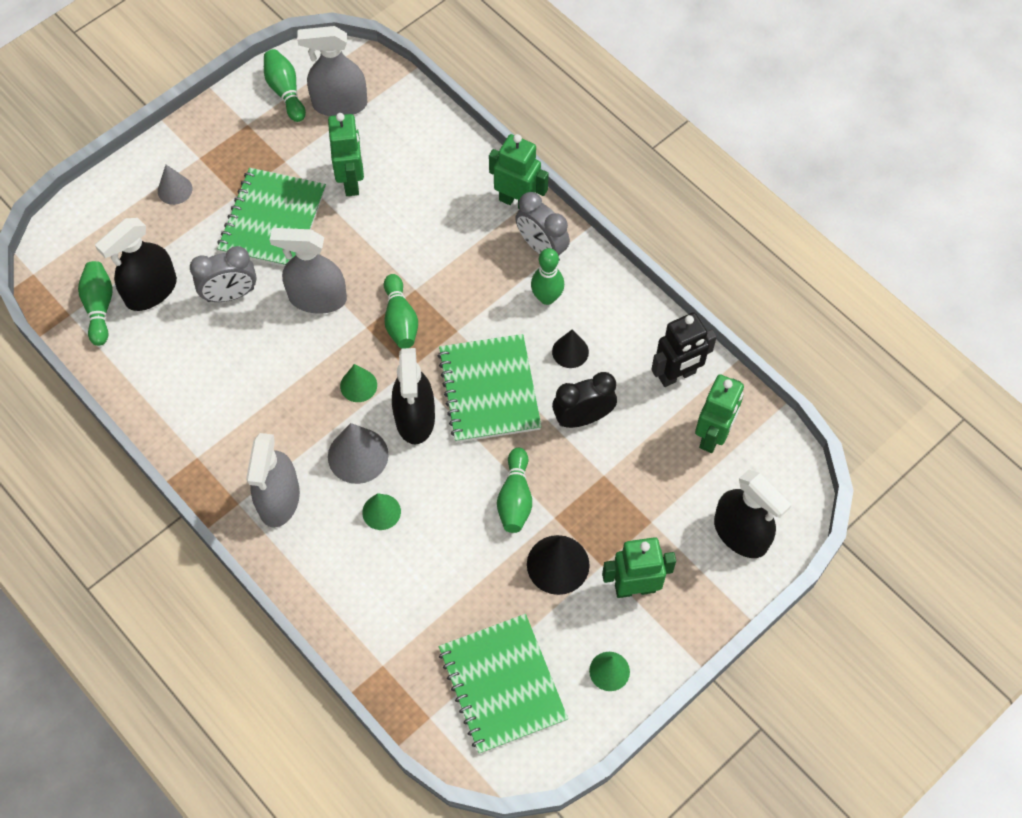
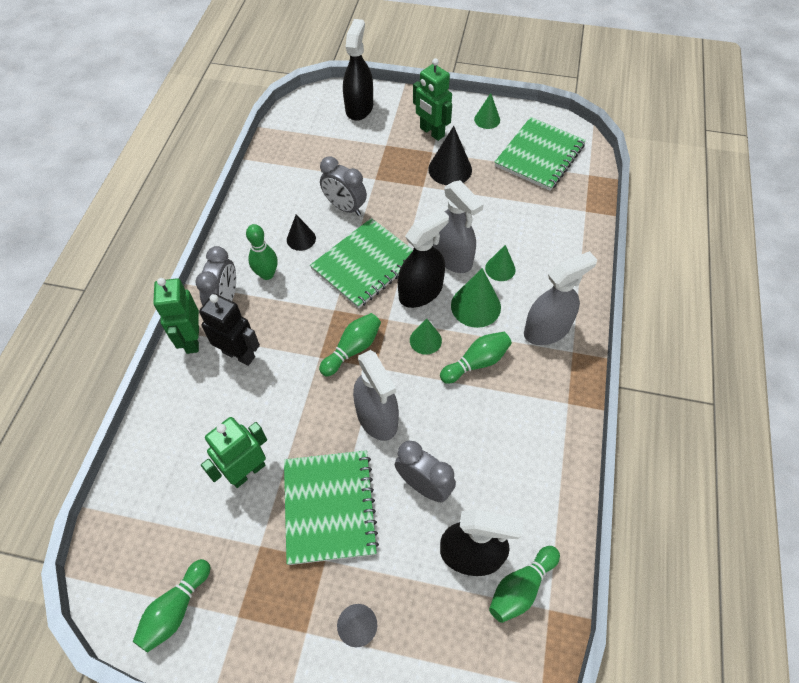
camera: 125 degrees left, 5 degrees down
green notebook [217,168,326,267] -> green notebook turned 75 degrees counterclockwise [284,450,379,565]
grey spray bottle [297,26,367,116] -> grey spray bottle moved to [433,180,484,273]
grey cone [328,423,389,484] -> green cone [451,268,501,328]
green bowling pin [497,448,532,533] -> green bowling pin moved to [440,332,512,384]
black clock [552,372,617,428] -> grey clock [320,157,367,216]
black robot [651,312,717,387] -> black robot moved to [199,294,260,366]
green robot [695,374,744,453] -> none

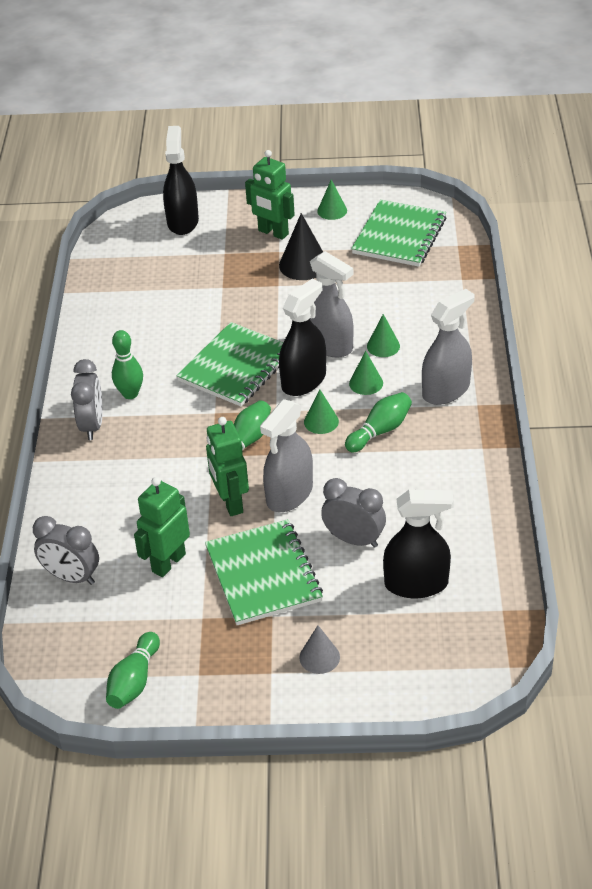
camera: 10 degrees left, 15 degrees down
green robot [153,278,199,354] -> green robot moved to [206,417,249,516]
black robot [199,294,260,366] -> none
black cone [287,214,316,251] -> none
grey clock [320,157,367,216] -> grey clock moved to [33,516,99,585]
grey spray bottle [353,350,399,441] -> grey spray bottle turned 75 degrees clockwise [260,399,313,512]
green cone [451,268,501,328] -> green cone [349,351,383,395], size x0.63
green bowling pin [489,546,560,623] -> none

